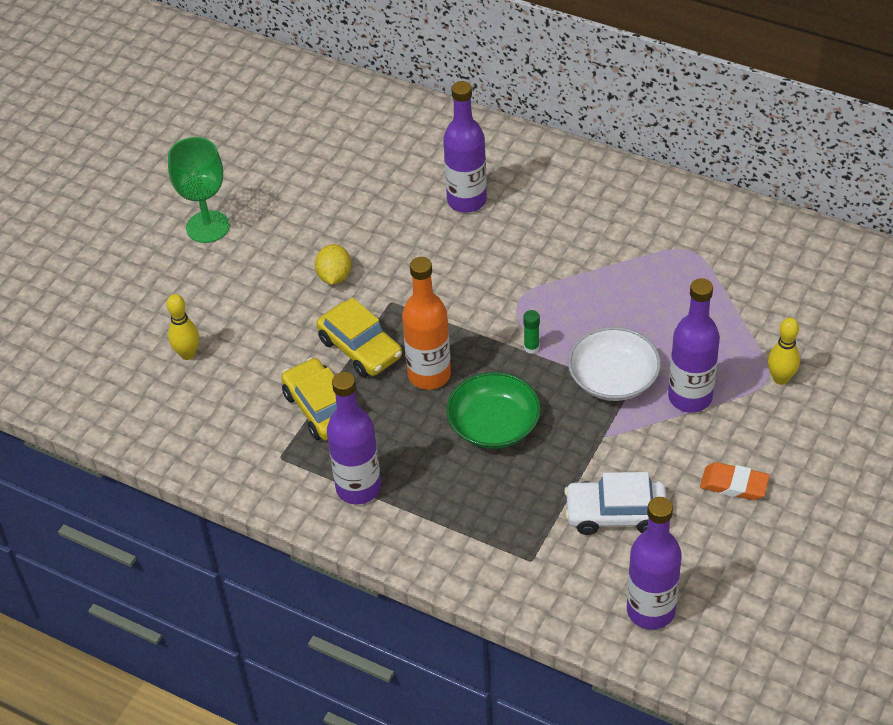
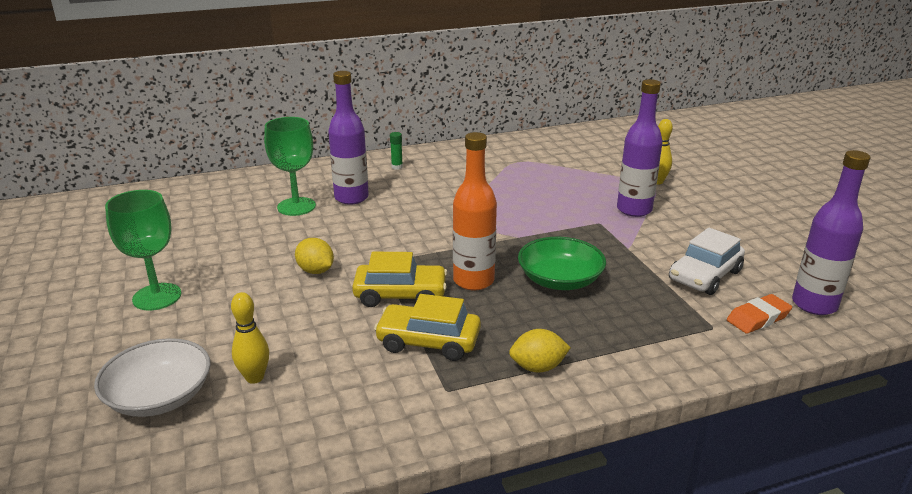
camera: 50 degrees left, 20 degrees down
purple bottle [327,372,381,504] -> yellow lemon [509,329,571,372]
green glue stick [523,310,540,354] -> green glue stick moved to [390,132,403,170]
white bowl [568,327,661,401] -> white bowl moved to [94,338,211,417]
orange eraser [700,462,770,500] -> orange eraser moved to [727,294,792,334]
none -> green goblet [264,117,316,216]

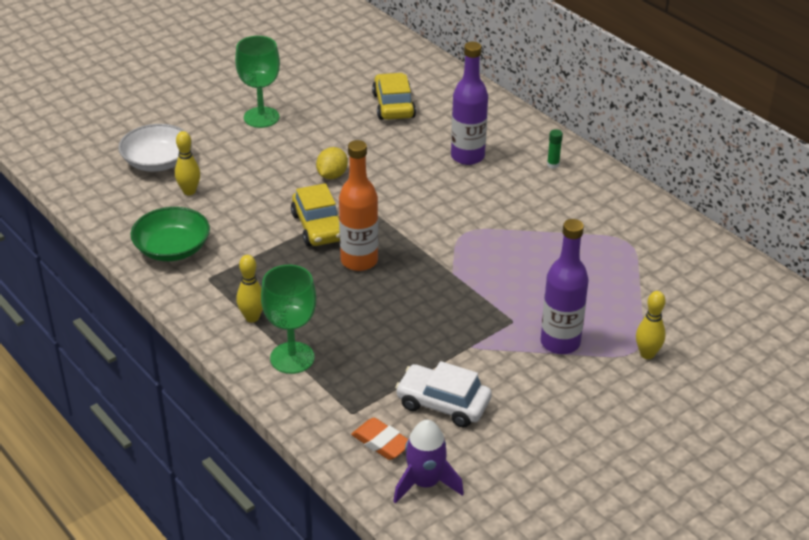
camera: 70 degrees right, 10 degrees up
green goblet [264,117,316,216] -> green goblet moved to [261,265,316,374]
yellow car [374,294,481,361] -> yellow car moved to [372,73,416,120]
yellow lemon [509,329,571,372] -> yellow bowling pin [237,255,263,323]
green bowl [518,237,606,290] -> green bowl moved to [131,207,210,261]
purple bottle [792,150,870,315] -> purple rocket [393,420,464,504]

